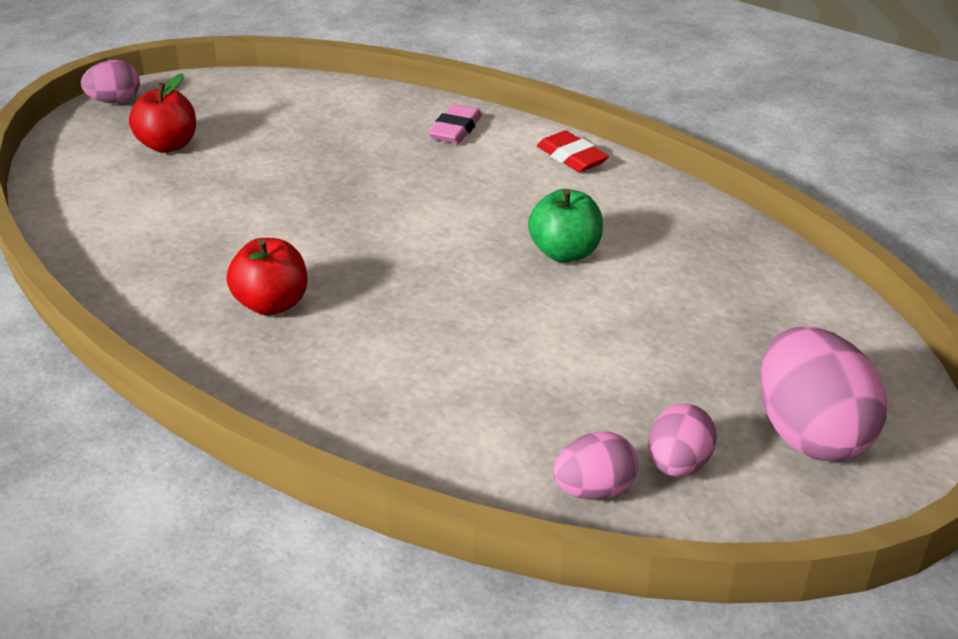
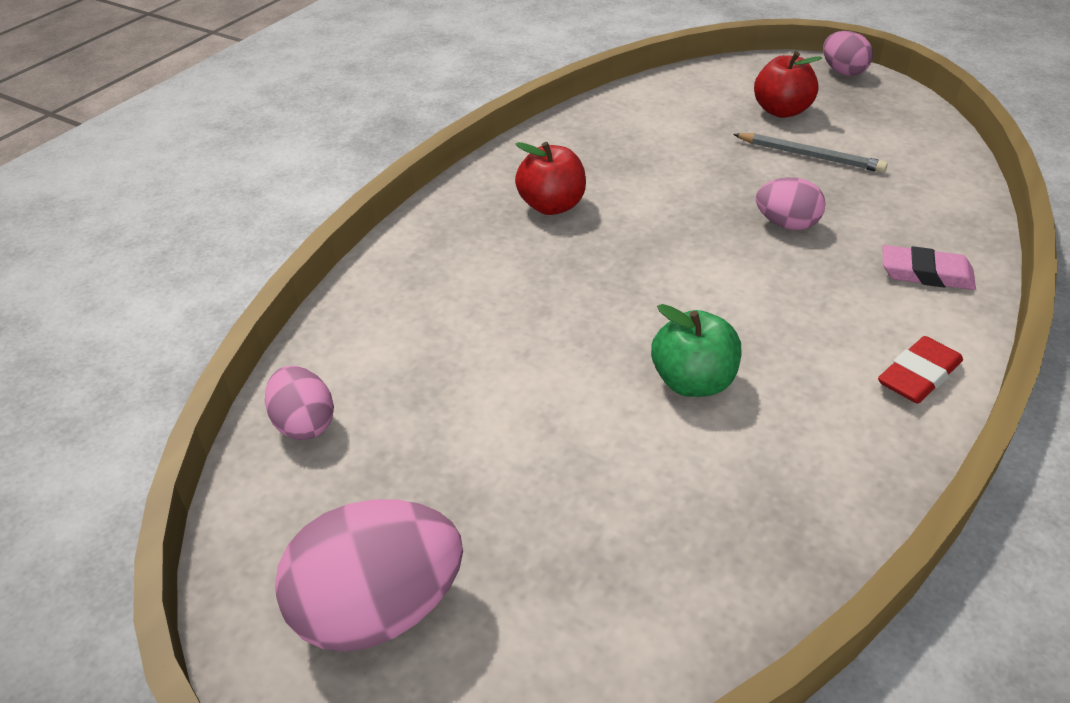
camera: 85 degrees right, 5 degrees up
pink egg [648,404,717,477] -> pink egg moved to [756,177,826,230]
none -> grey pencil [733,133,888,173]

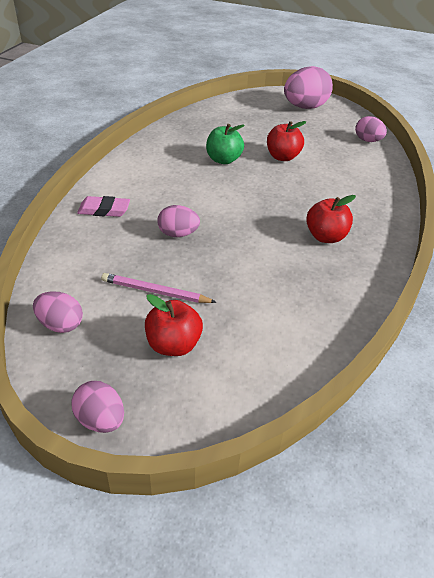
camera: 165 degrees right, 0 degrees up
grey pencil [733,133,888,173] -> pink pencil [101,273,217,303]
red eraser [878,336,963,404] -> none
none -> pink egg [33,291,83,333]
none -> red apple [267,121,306,161]

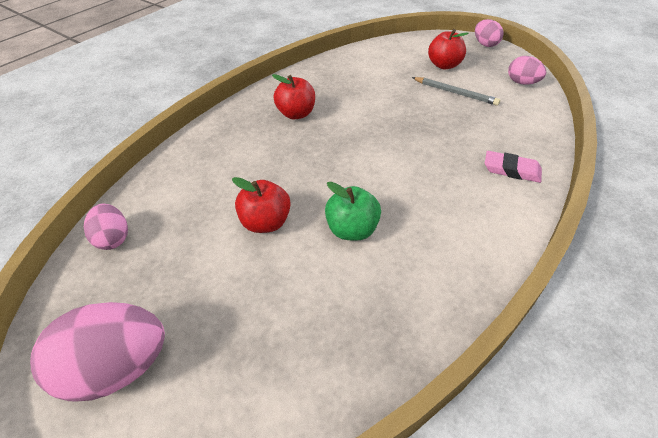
camera: 160 degrees left, 5 degrees up
pink pencil [101,273,217,303] -> grey pencil [412,77,500,106]
pink egg [157,205,200,237] -> none

